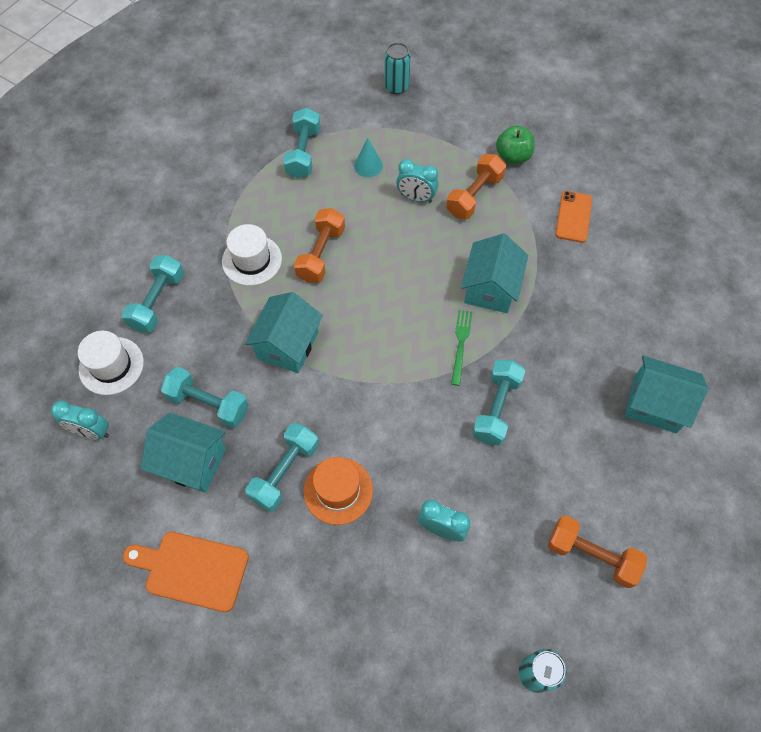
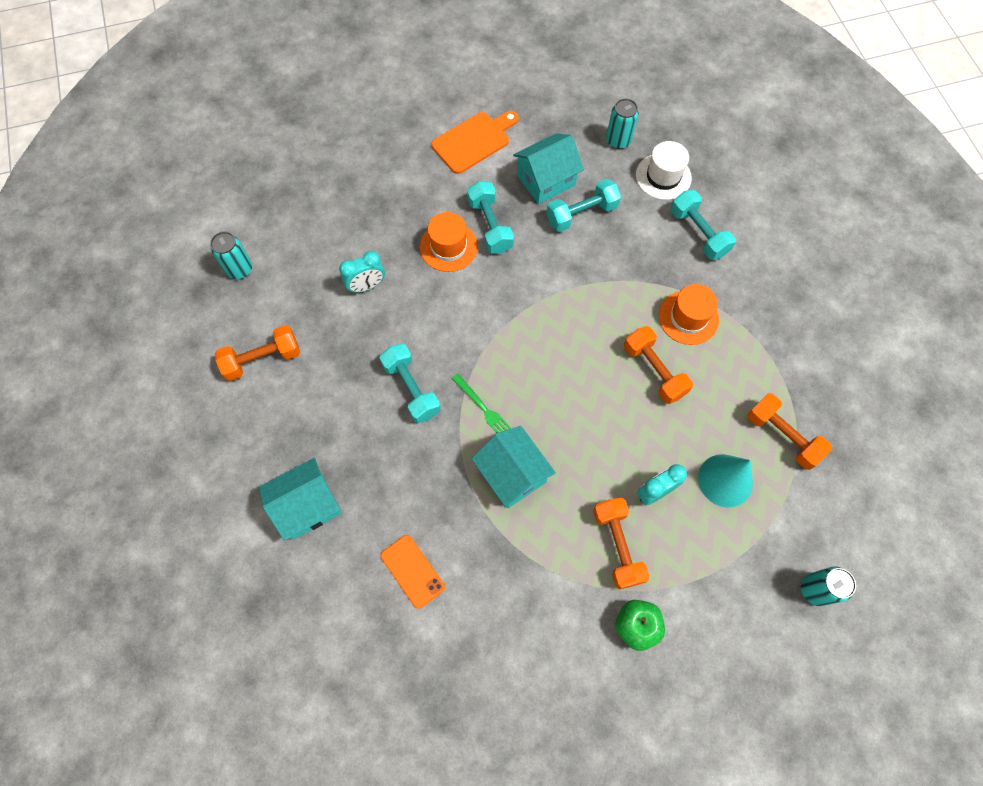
camera: 130 degrees right, 5 degrees up
turquoise clock [51,400,109,440] -> turquoise can [606,98,639,149]
white hat [222,224,282,286] -> orange hat [659,284,719,345]
turquoise house [245,292,323,373] -> none
turquoise dumbbell [283,108,321,178] -> orange dumbbell [747,393,832,470]
turquoise cone [354,138,383,177] -> turquoise cone [698,454,753,507], size x1.62
orange phone [555,191,592,243] -> orange phone moved to [380,535,445,609]

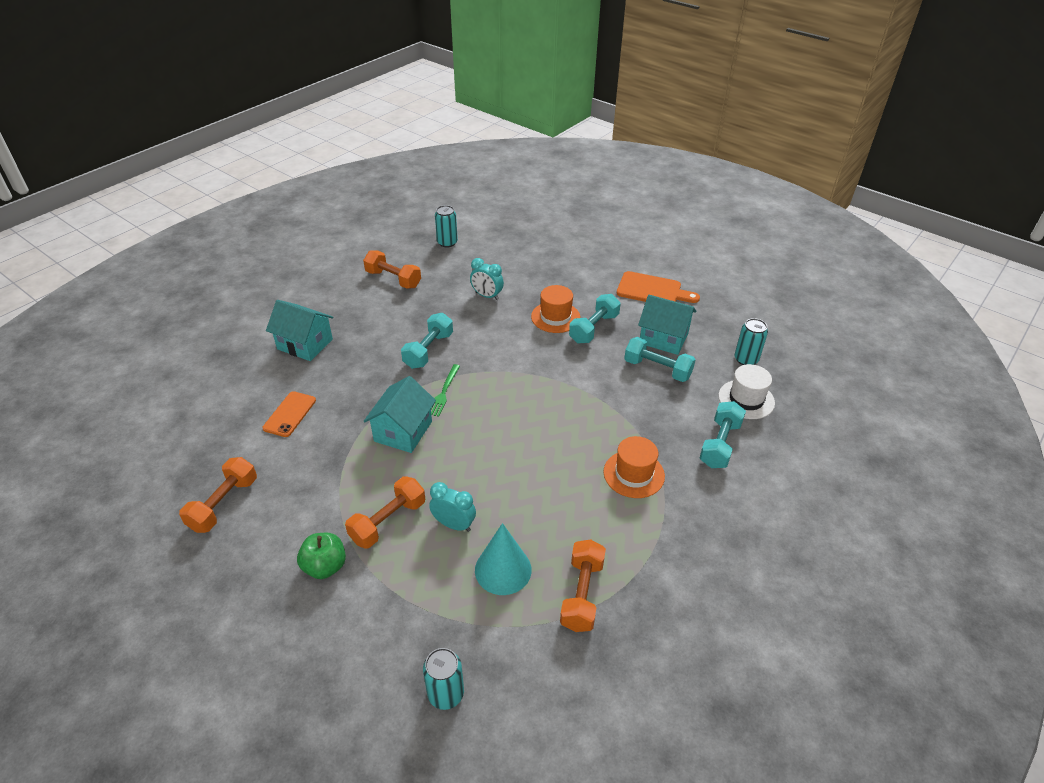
camera: 55 degrees right, 25 degrees down
orange dumbbell [624,326,693,404] -> orange dumbbell moved to [179,457,257,533]

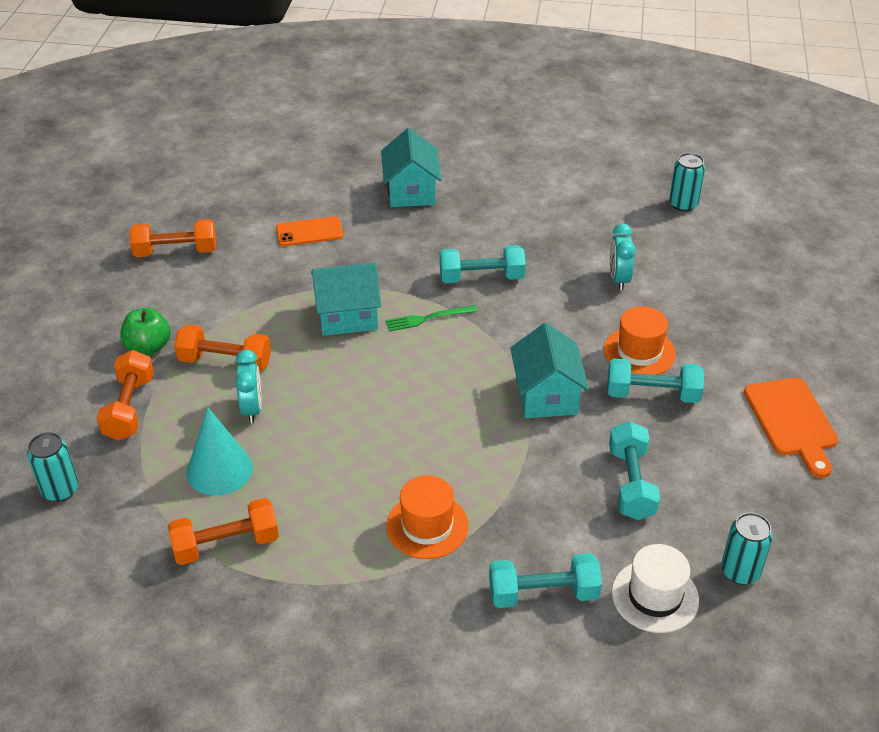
camera: 60 degrees right, 0 degrees up
orange dumbbell [363,250,421,289] -> orange dumbbell moved to [97,350,154,441]
turquoise house [638,295,696,355] -> turquoise house moved to [510,323,589,418]

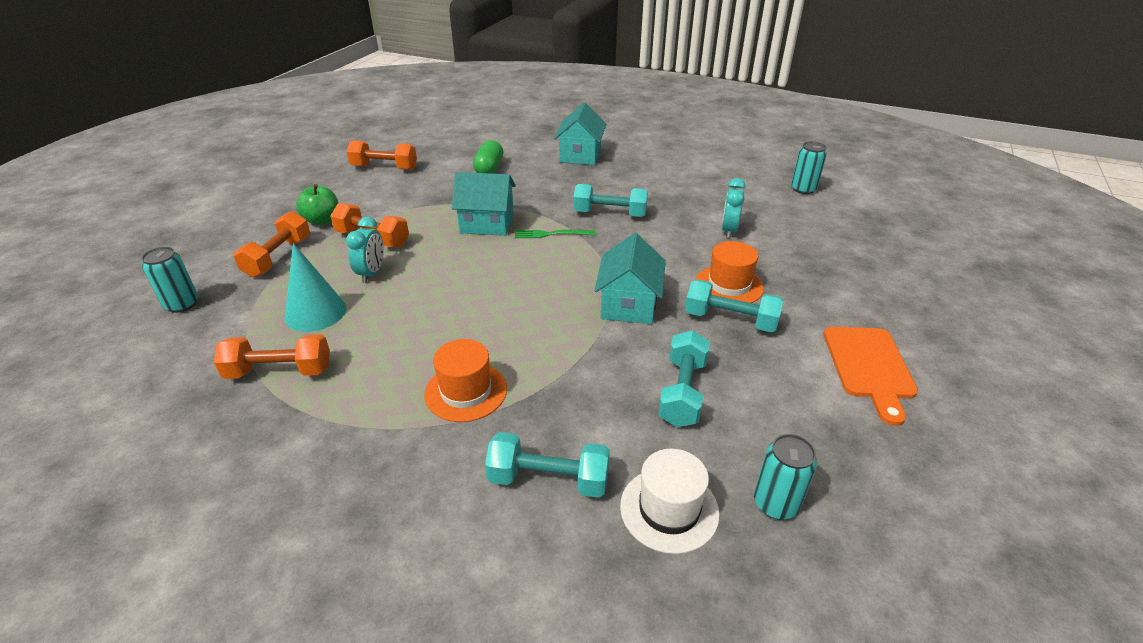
camera: 15 degrees right, 5 degrees down
orange phone [276,216,343,246] -> green capsule [473,140,504,174]

